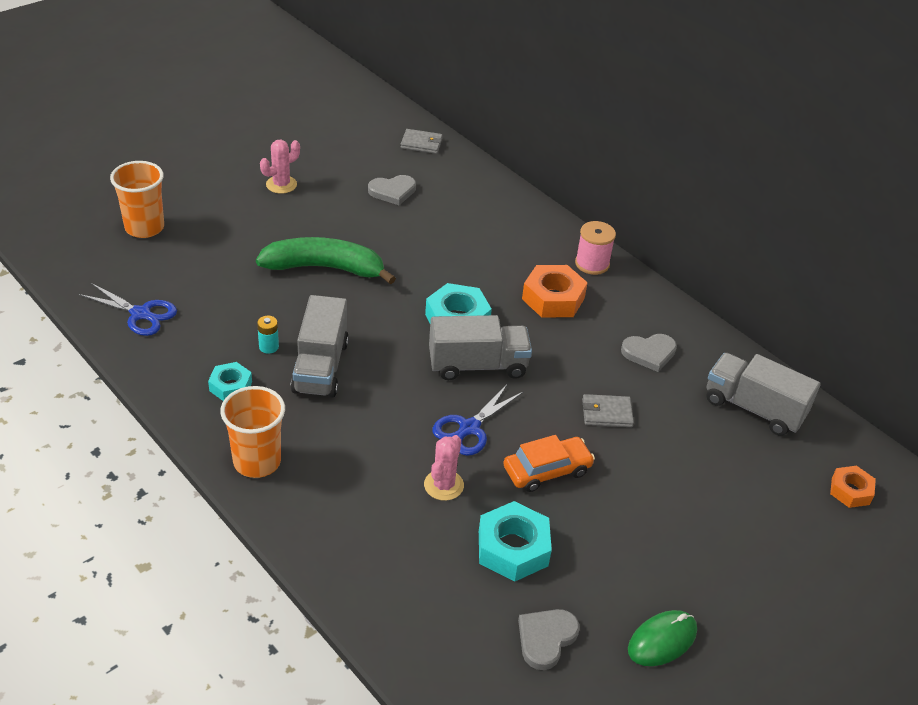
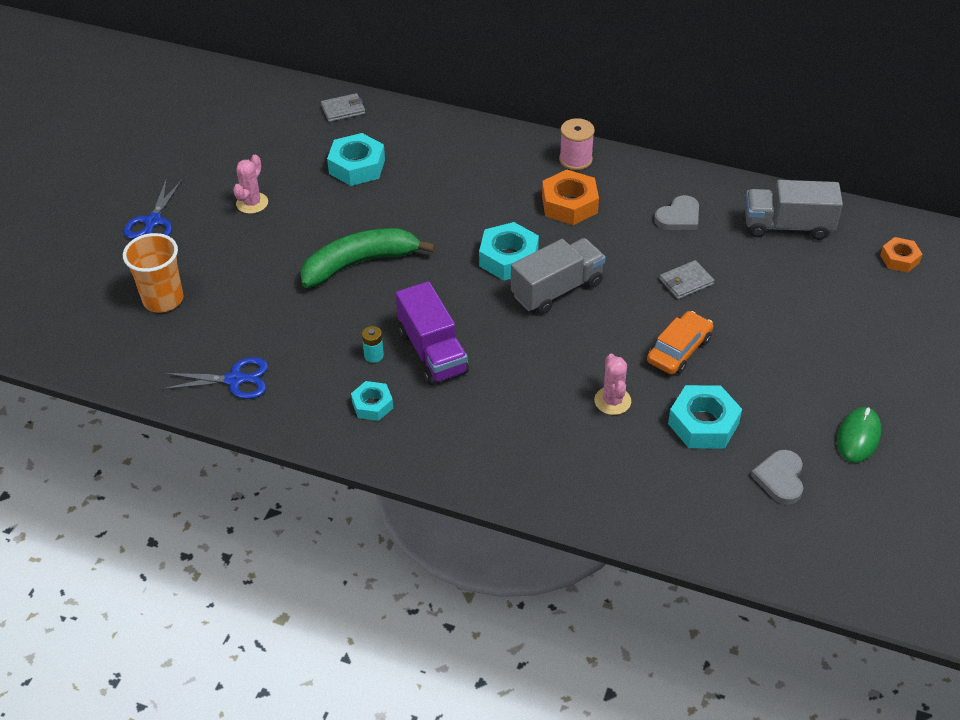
camera: 25 degrees left, 5 degrees up
orange cup [220,386,285,478] -> none
grey truck [291,295,349,398] -> purple truck [396,281,469,385]
grey heart [368,175,416,205] -> turquoise nut [327,133,385,186]
blue scissors [433,383,524,456] -> blue scissors moved to [124,178,182,239]

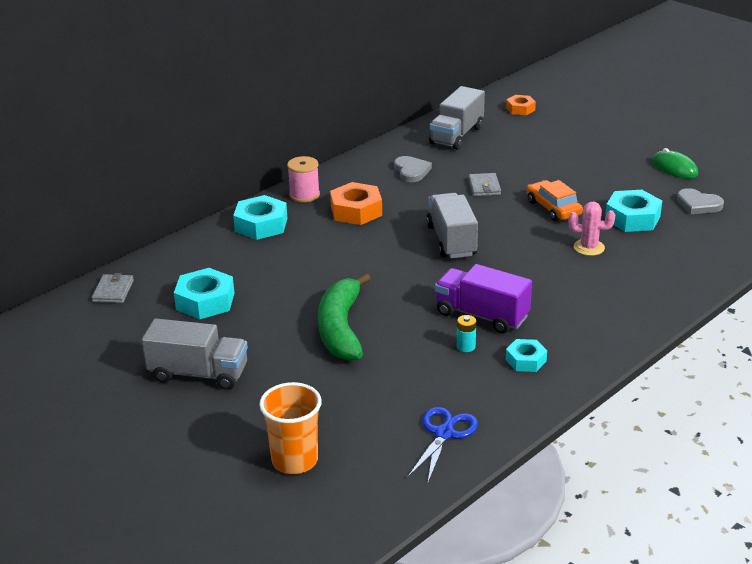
camera: 65 degrees left, 15 degrees down
blue scissors [124,178,182,239] -> none
pink cactus [233,155,268,214] -> grey truck [142,318,248,390]
purple truck [396,281,469,385] -> purple truck turned 150 degrees counterclockwise [435,264,532,334]
turquoise nut [479,222,539,281] -> turquoise nut moved to [233,195,287,240]

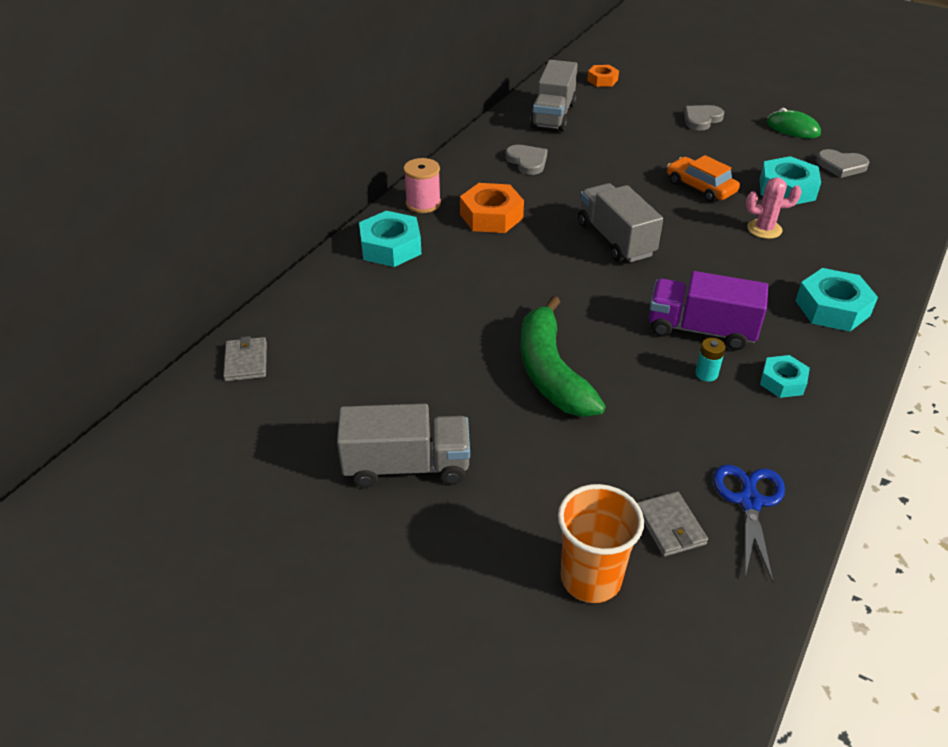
camera: 15 degrees left, 10 degrees up
turquoise nut [174,268,235,319] -> turquoise nut moved to [795,268,878,331]
grey wallet [468,173,501,196] -> grey wallet moved to [637,491,708,557]
none -> grey heart [684,105,724,130]

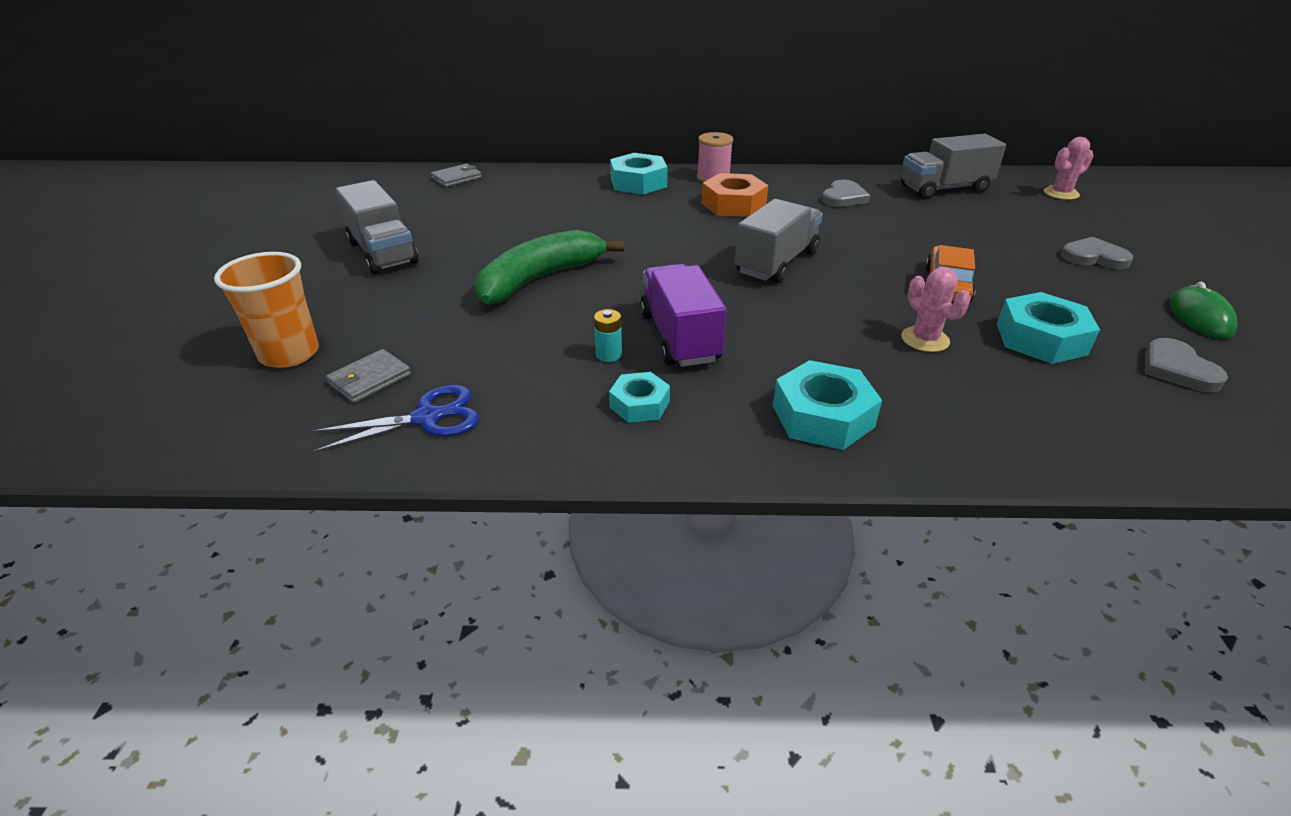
camera: 60 degrees right, 5 degrees down
orange nut [587,65,619,87] -> pink cactus [1044,137,1094,200]

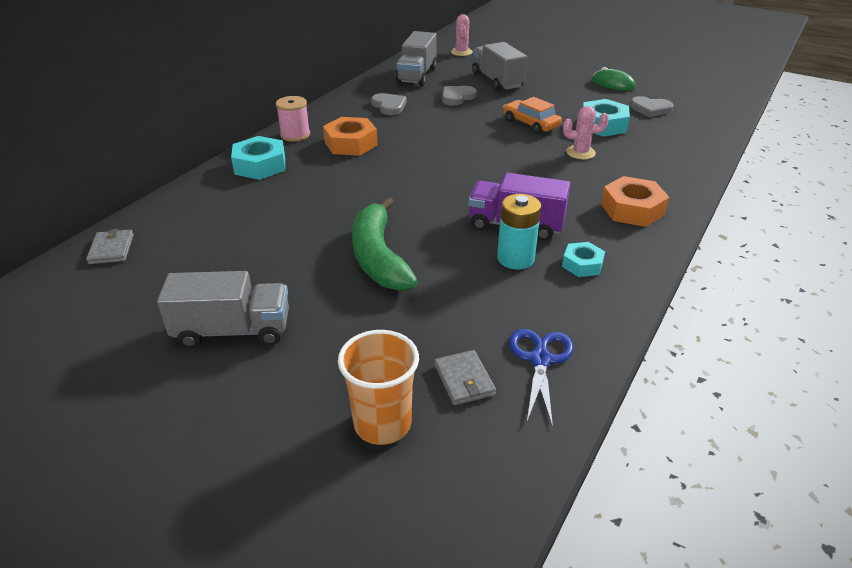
camera: 60 degrees left, 0 degrees up
turquoise battery [594,309,622,362] -> turquoise battery [497,194,541,269], size x1.87
grey truck [735,199,823,283] -> grey truck moved to [472,42,527,91]
turquoise nut [773,360,882,450] -> orange nut [601,176,670,227]
grey heart [1061,237,1133,269] -> grey heart moved to [442,86,477,106]

